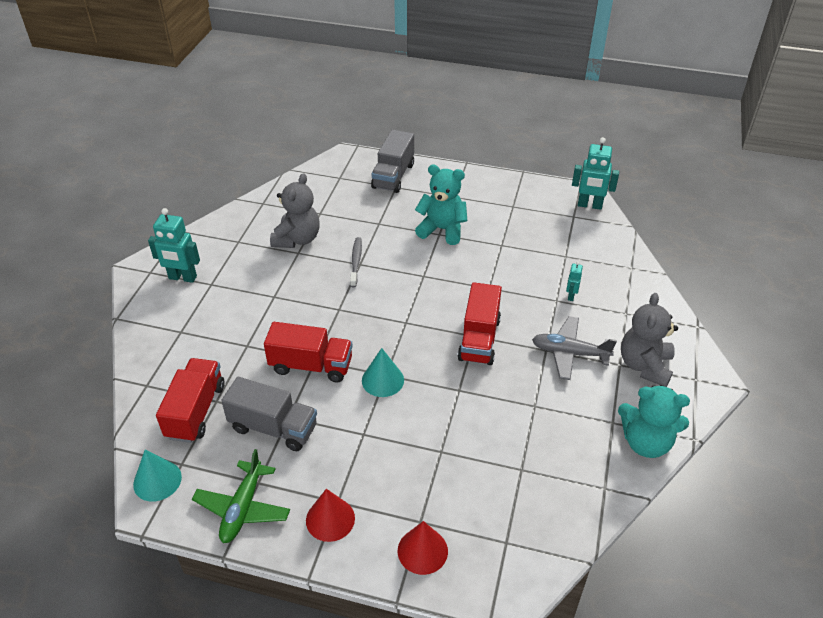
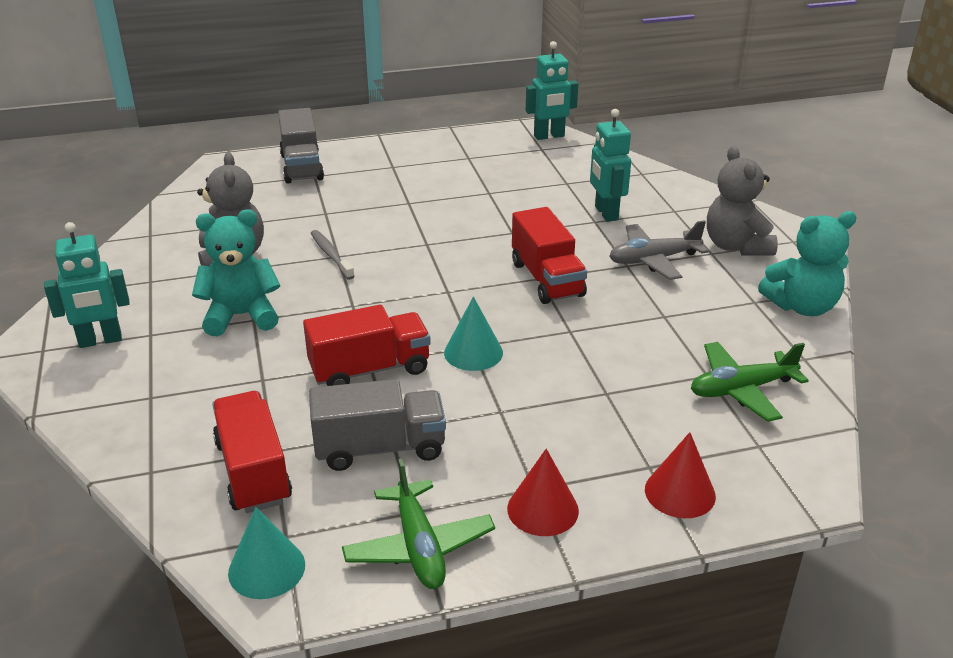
camera: 30 degrees left, 10 degrees down
turquoise teddy bear [415,164,467,245] -> turquoise teddy bear moved to [192,209,280,336]
turquoise robot [566,262,583,301] -> turquoise robot [590,109,631,222], size x1.93
none -> green plane [691,342,809,422]

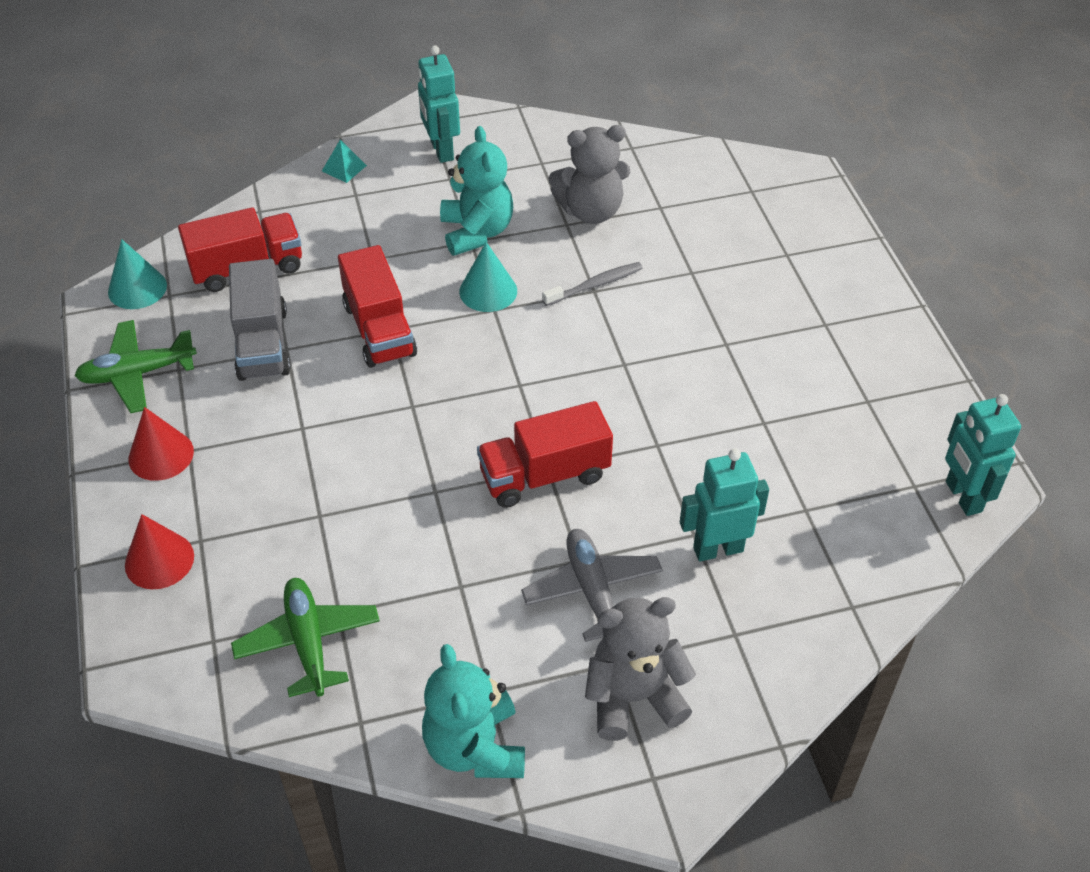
camera: 90 degrees right, 15 degrees up
grey truck [278,108,324,184] -> none
turquoise cone [444,297,503,371] -> turquoise cone moved to [459,242,517,312]
none -> turquoise pyramid [322,140,367,183]

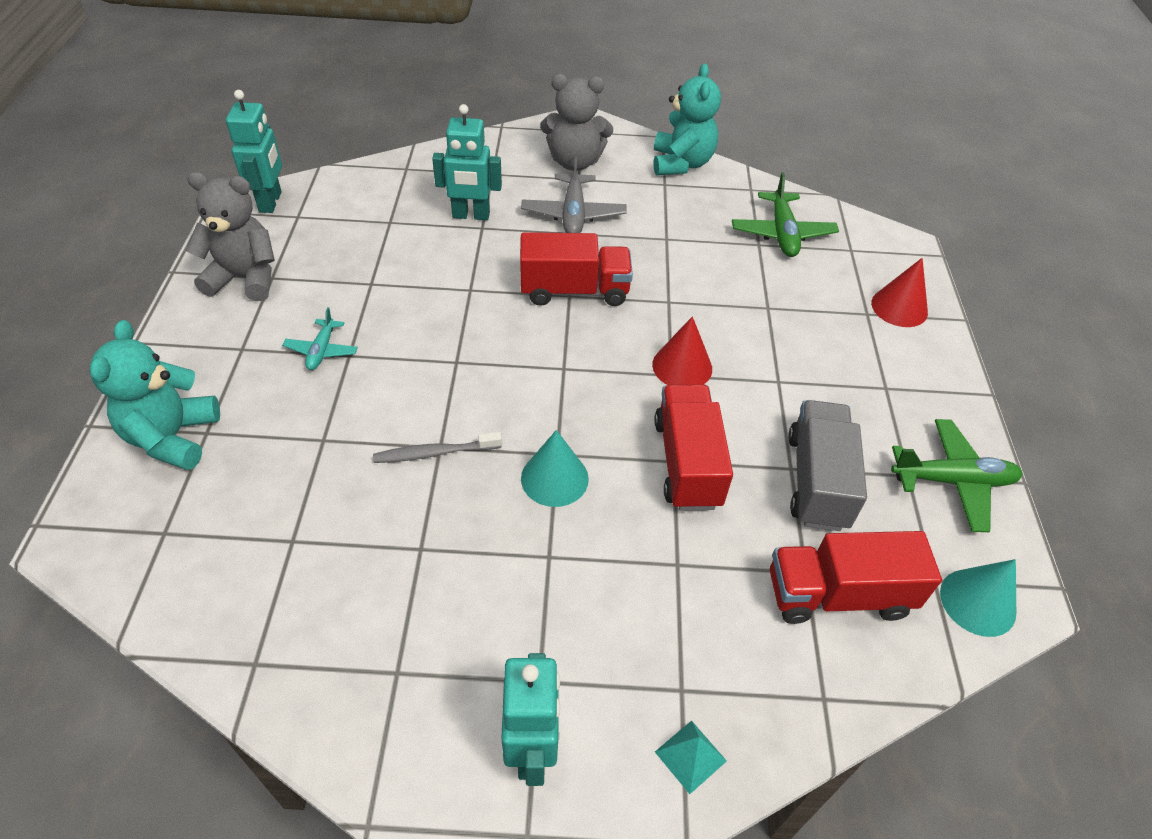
camera: 165 degrees left, 0 degrees up
red cone [129,407,194,481] -> red cone moved to [652,316,712,385]
turquoise teddy bear [440,126,513,256] -> turquoise teddy bear moved to [90,320,220,470]
grey teddy bear [549,125,630,224] -> grey teddy bear moved to [186,172,275,301]
none -> turquoise plane [282,307,358,370]

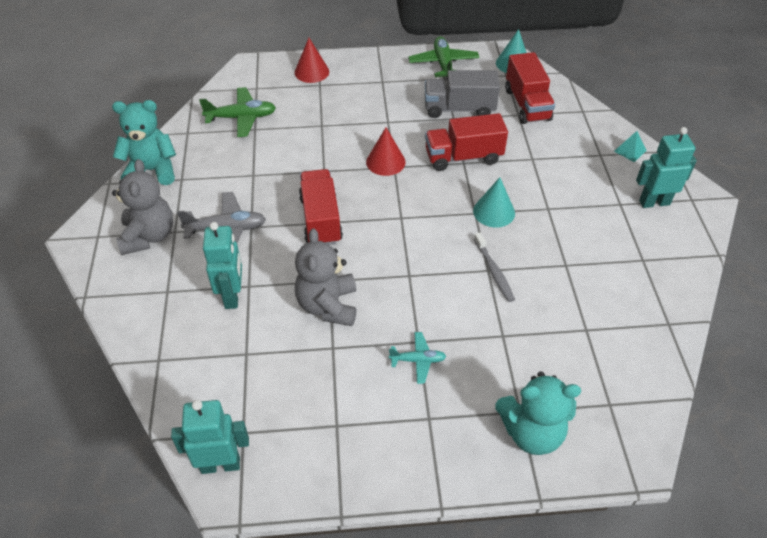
camera: 95 degrees left, 0 degrees up
grey teddy bear [186,172,275,301] -> grey teddy bear moved to [295,228,357,326]

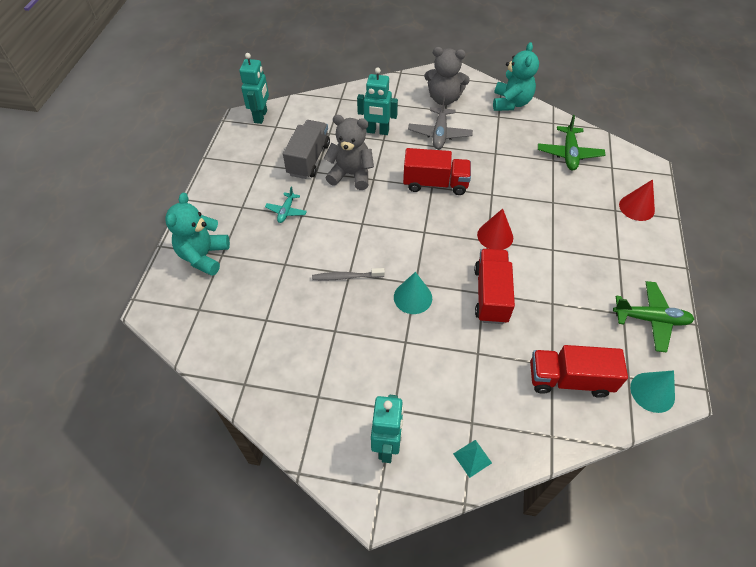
camera: 105 degrees right, 5 degrees up
grey truck [425,70,500,118] -> grey truck moved to [283,120,330,179]

